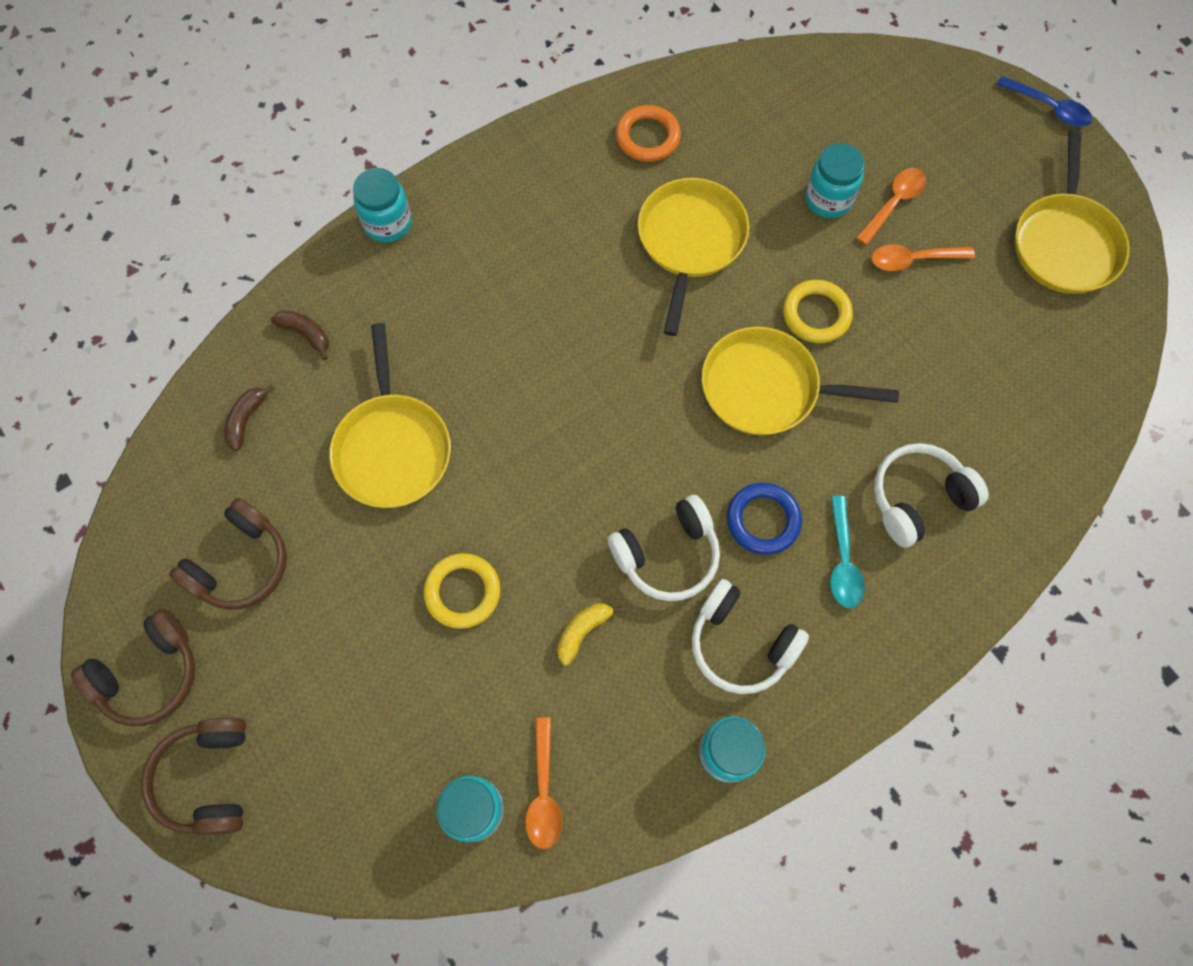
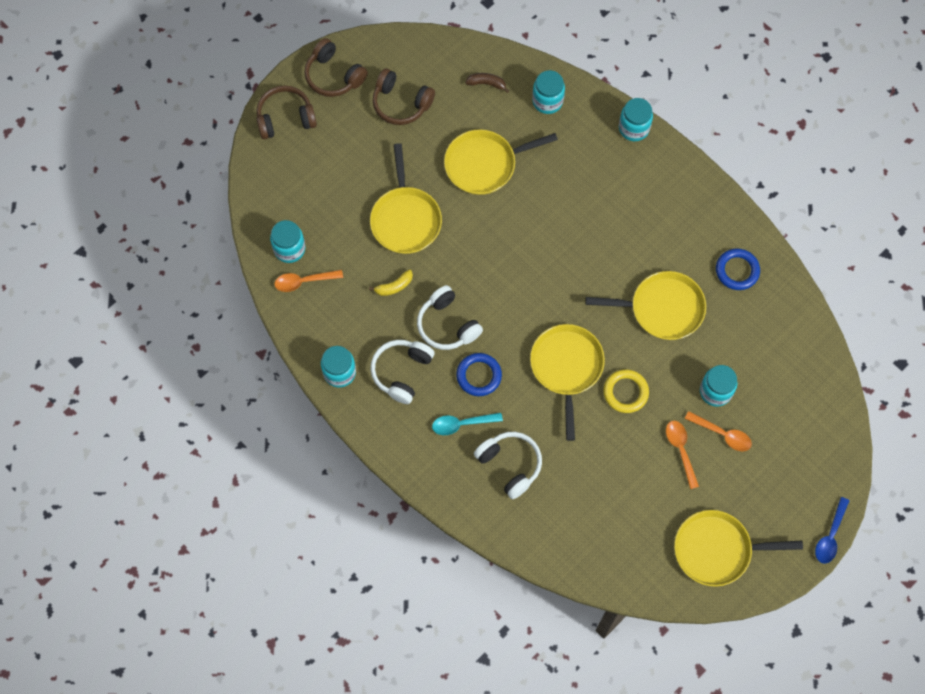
camera: 80 degrees right, 0 degrees up
brown banana [271,310,329,360] -> turquoise jar [532,70,565,114]
yellow ring [424,553,501,629] -> yellow pan [370,143,442,254]
yellow banana [557,603,622,666] -> yellow banana turned 120 degrees clockwise [369,270,413,296]
orange ring [616,105,681,162] -> blue ring [716,249,760,290]

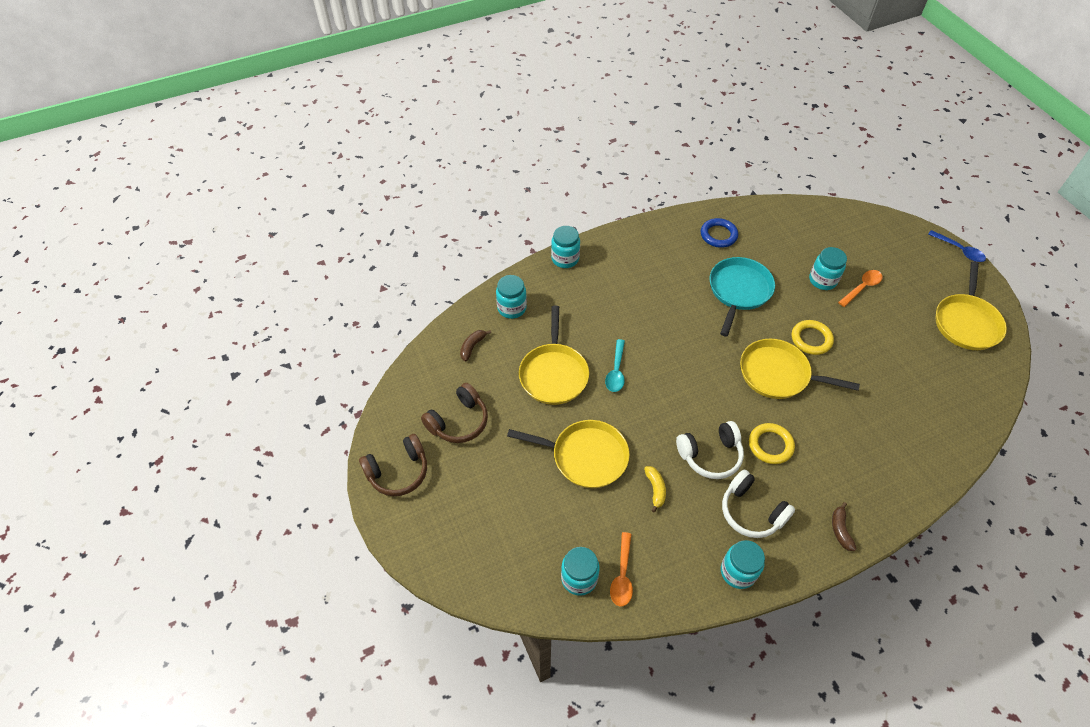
camera: 70 degrees left, 15 degrees down
brown headphones [256,86,317,139] -> none
turquoise spoon [432,413,503,435] -> turquoise spoon moved to [605,339,625,392]
blue ring [456,353,502,396] -> yellow ring [749,423,795,464]
white headphones [474,432,542,499] -> none
yellow pan [585,271,706,340] -> turquoise pan [710,257,775,337]
orange spoon [666,421,699,489] -> none
none -> brown banana [832,502,856,551]

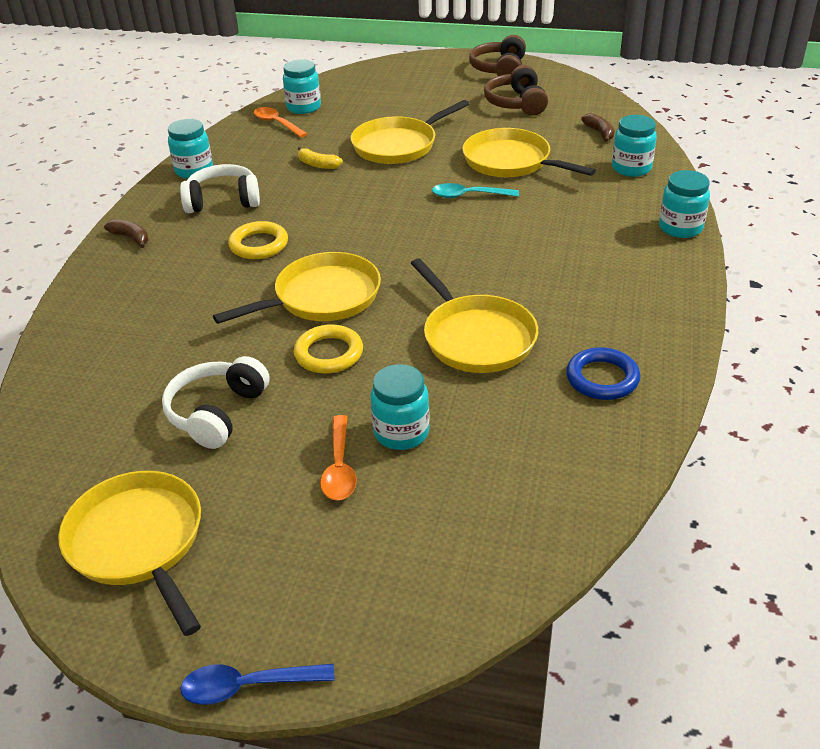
camera: 130 degrees right, 15 degrees down
turquoise spoon [605,339,625,392] -> turquoise spoon turned 45 degrees counterclockwise [432,183,519,198]
white headphones [676,421,744,479] -> white headphones moved to [162,356,270,449]
turquoise pan [710,257,775,337] -> yellow pan [411,258,538,373]

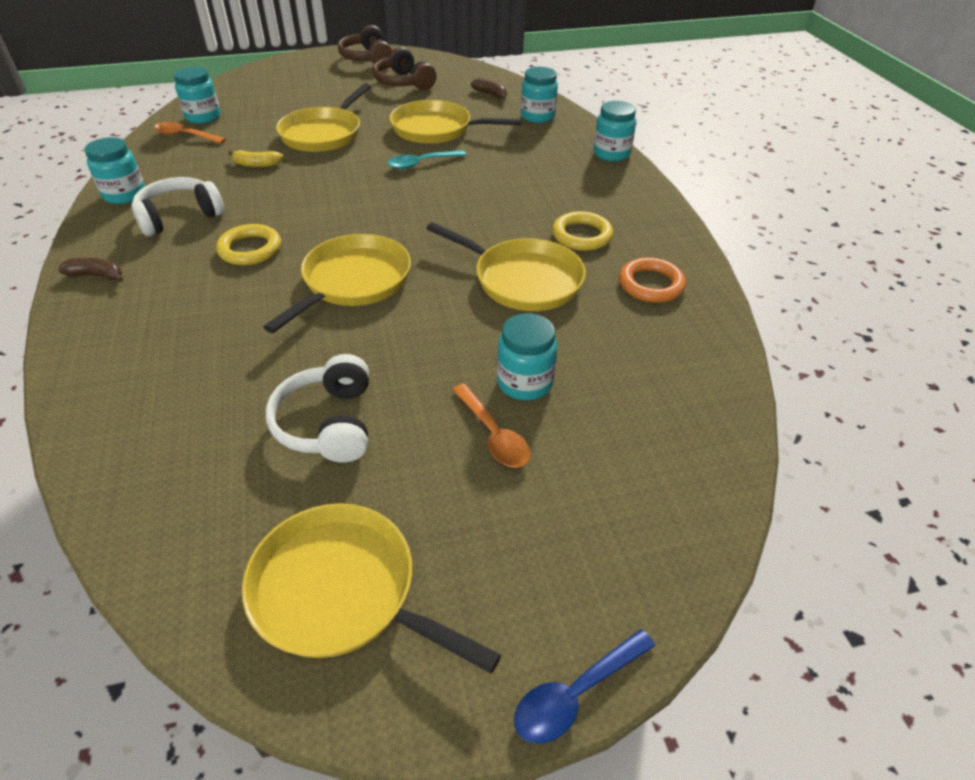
camera: 30 degrees left, 5 degrees up
yellow ring [294,324,363,374] -> yellow ring moved to [552,211,613,251]
blue ring [566,347,640,400] -> orange ring [619,257,686,303]

